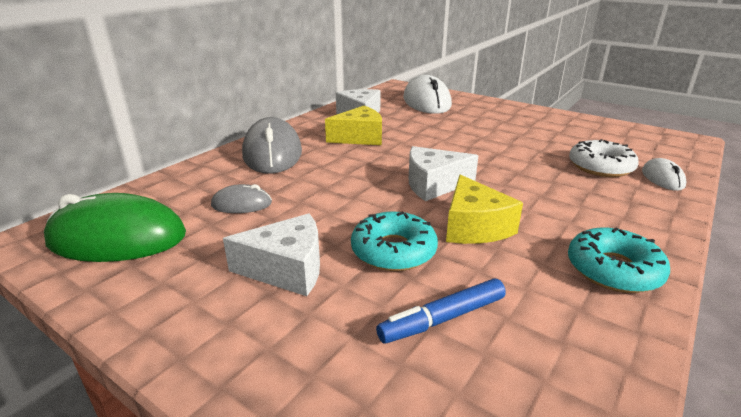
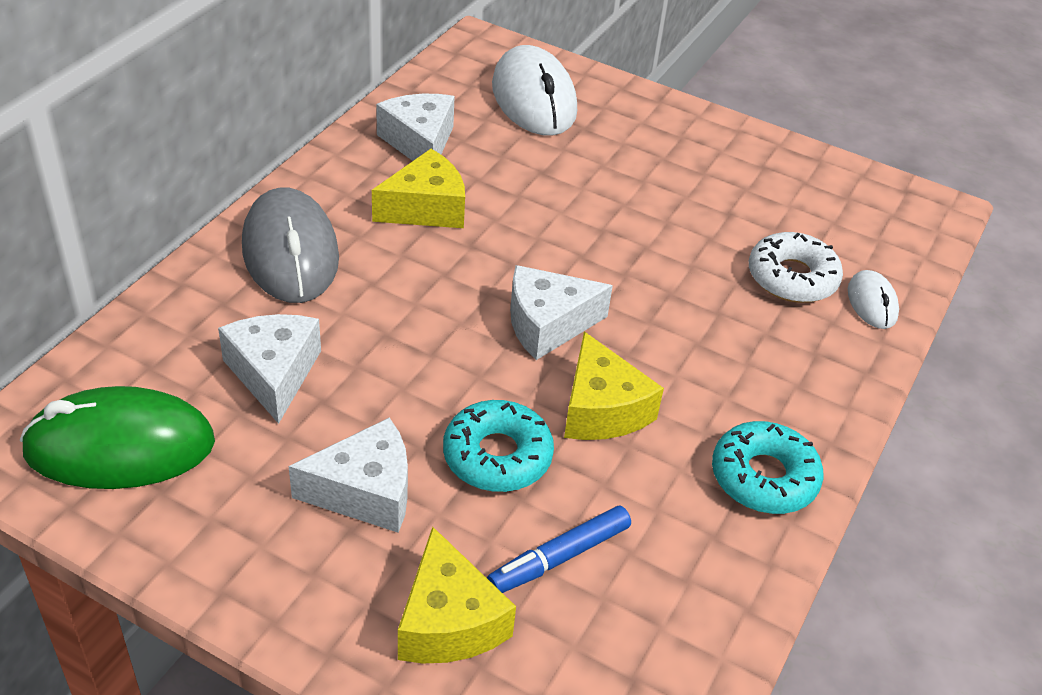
camera: 10 degrees left, 15 degrees up
grey mouse [211,184,272,213] -> white cheese [218,314,321,424]
none -> yellow cheese [398,527,516,663]

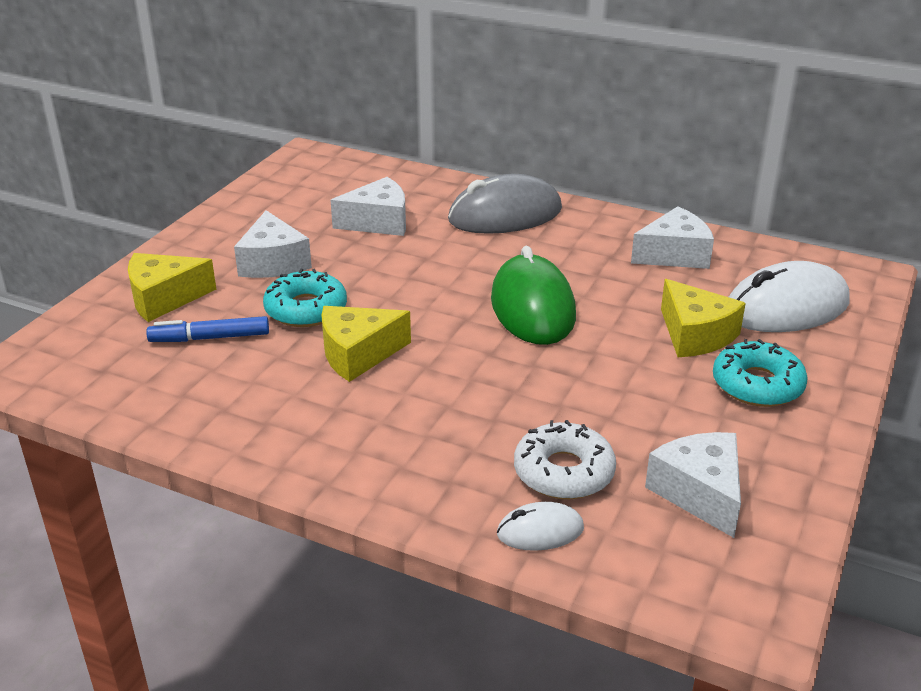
camera: 90 degrees right, 10 degrees down
green mouse [20,386,215,489] -> green mouse moved to [491,246,576,345]
yellow cheese [372,149,465,228] -> yellow cheese moved to [661,279,746,357]
blue marker [487,506,631,593] -> blue marker turned 60 degrees counterclockwise [146,316,269,342]
white cheese [510,265,613,360] -> white cheese moved to [645,432,741,538]
turquoise donut [712,421,823,514] -> turquoise donut moved to [713,339,808,407]

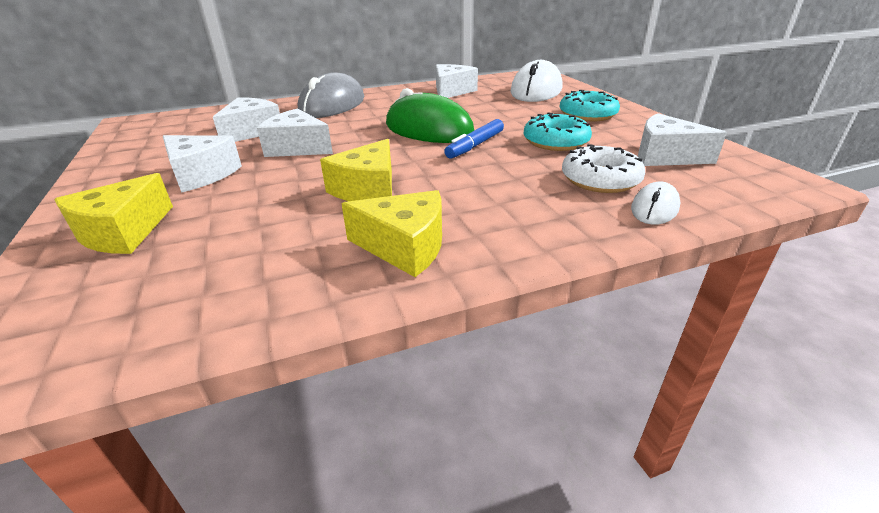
camera: 45 degrees left, 0 degrees up
blue marker [146,316,269,342] -> blue marker moved to [444,119,504,159]
turquoise donut [263,269,347,327] -> turquoise donut moved to [524,112,592,151]
yellow cheese [661,279,746,357] -> yellow cheese moved to [341,190,442,277]
none -> white cheese [257,108,333,157]

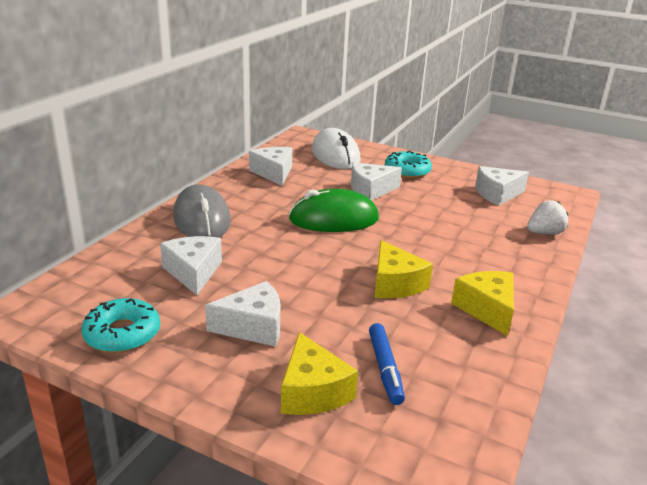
camera: 45 degrees left, 5 degrees down
white cheese [257,108,333,157] -> white cheese moved to [351,162,402,201]
yellow cheese [341,190,442,277] -> yellow cheese turned 75 degrees counterclockwise [451,271,514,336]
blue marker [444,119,504,159] -> blue marker moved to [369,323,405,405]
turquoise donut [524,112,592,151] -> turquoise donut moved to [82,298,160,353]
white donut [562,144,645,193] -> none
white mouse [631,181,681,225] -> white strawberry [527,200,568,235]

